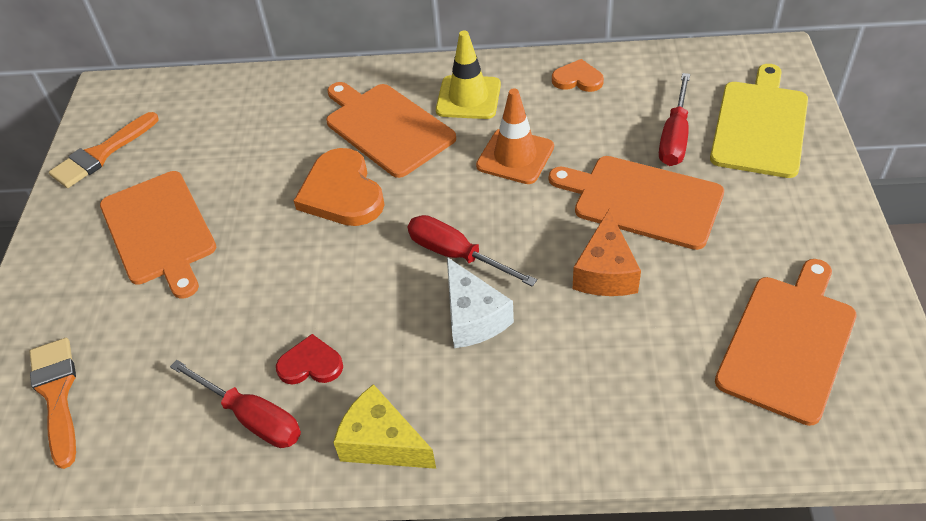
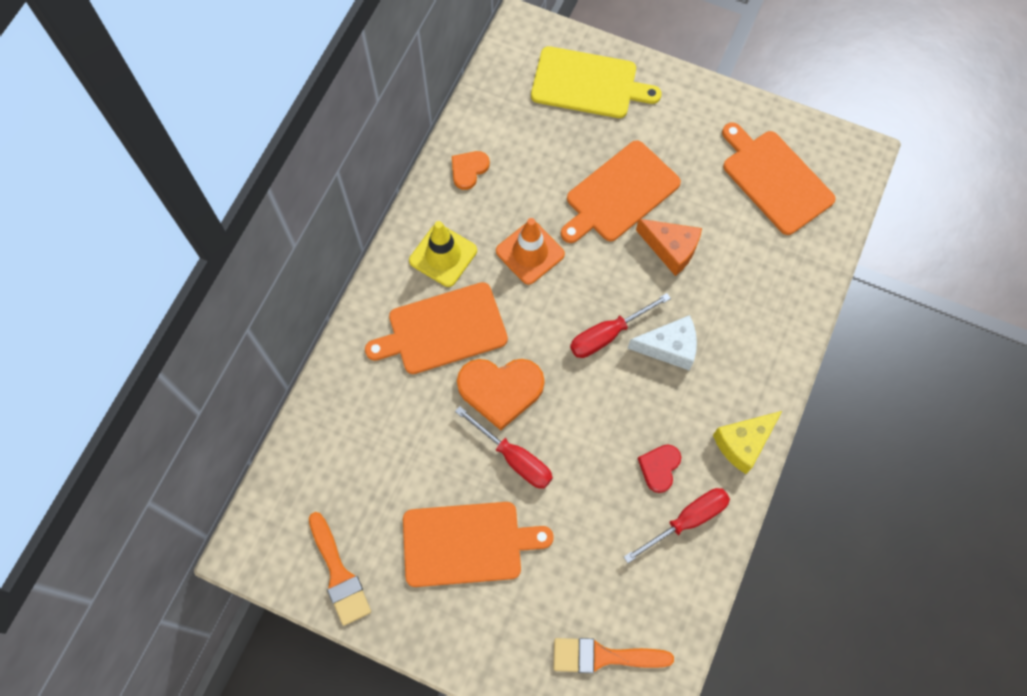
camera: 70 degrees left, 20 degrees up
red screwdriver [659,73,690,166] -> red screwdriver moved to [455,406,553,489]
yellow cutting board [710,64,808,178] -> yellow cutting board turned 150 degrees clockwise [531,46,662,118]

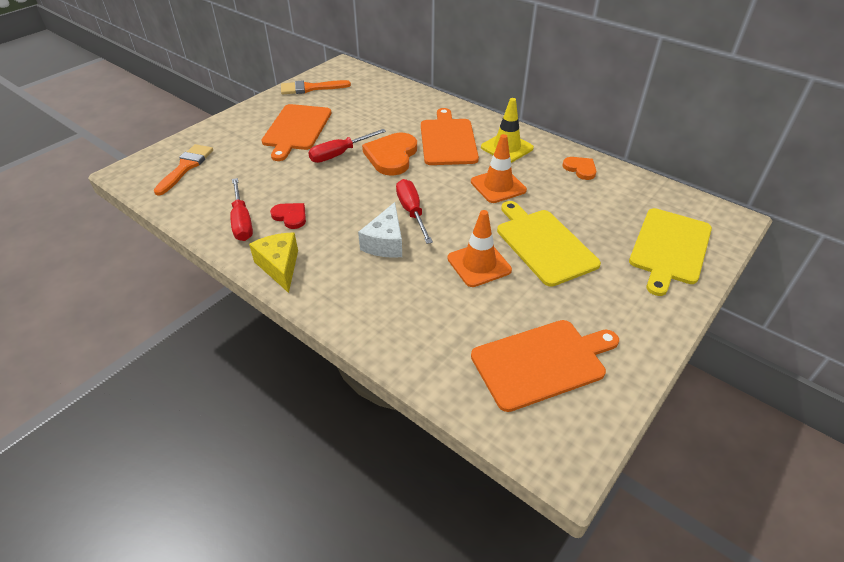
camera: 105 degrees right, 25 degrees down
orange cutting board [561,140,681,243] -> yellow cutting board [497,201,601,287]
orange cheese [636,219,702,276] -> orange traffic cone [447,210,512,287]

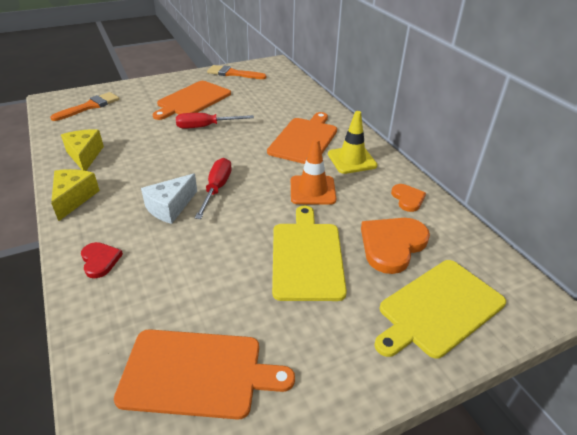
camera: 25 degrees right, 5 degrees down
red screwdriver [230,178,253,241] -> yellow cheese [61,129,104,171]
red heart [270,203,306,229] -> red heart moved to [81,242,123,278]
orange heart [362,133,417,176] -> orange heart moved to [361,218,430,274]
orange traffic cone [447,210,512,287] -> none

